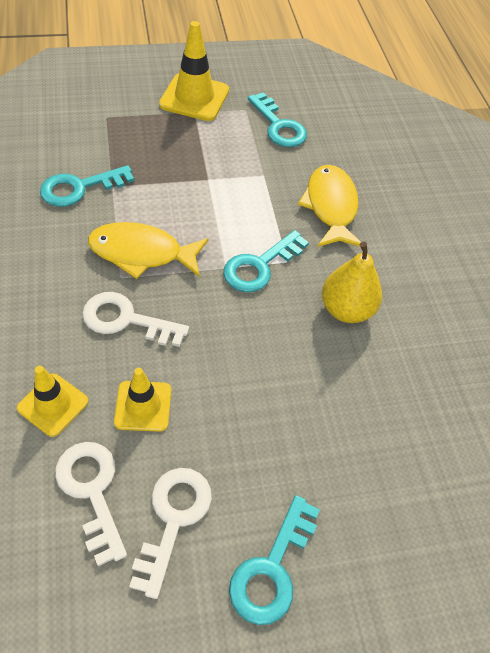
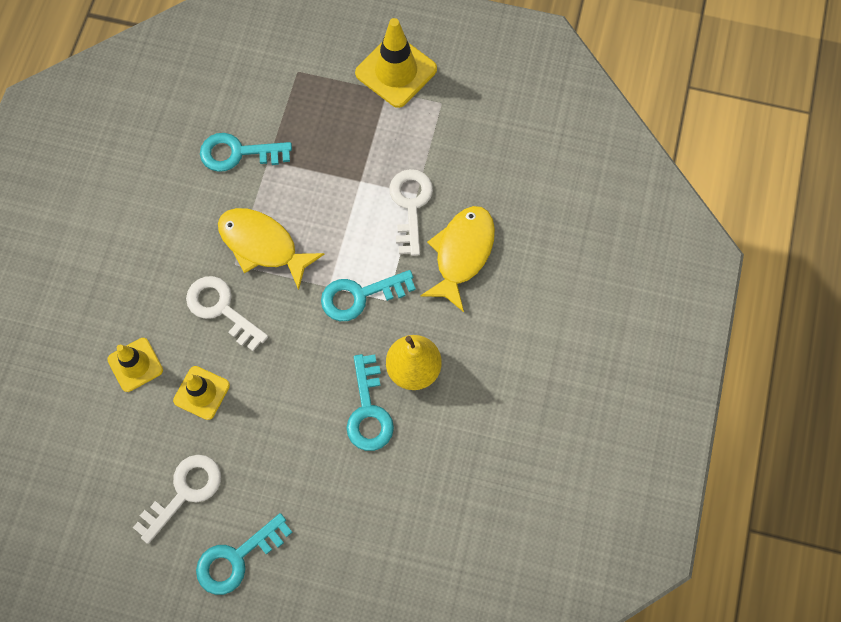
camera: 30 degrees right, 15 degrees up
white key [55,442,127,566] -> white key moved to [389,169,433,256]
turquoise key [248,92,307,147] -> turquoise key moved to [346,354,394,451]

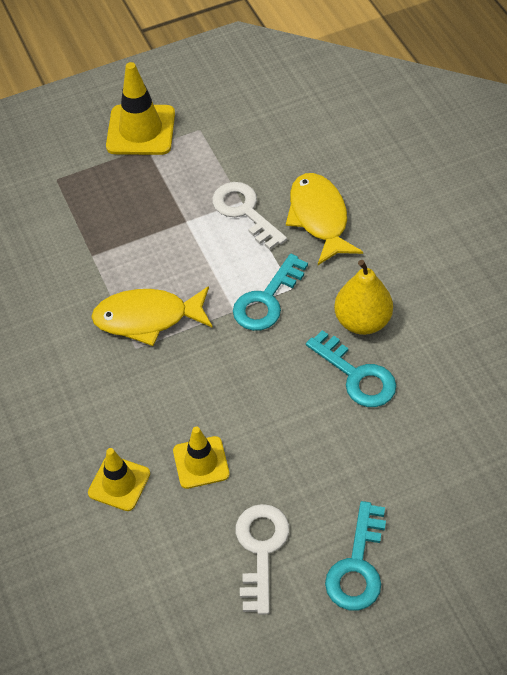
camera: 35 degrees left, 15 degrees down
white key [186,276,268,351] -> none
turquoise key [200,133,292,172] -> none

